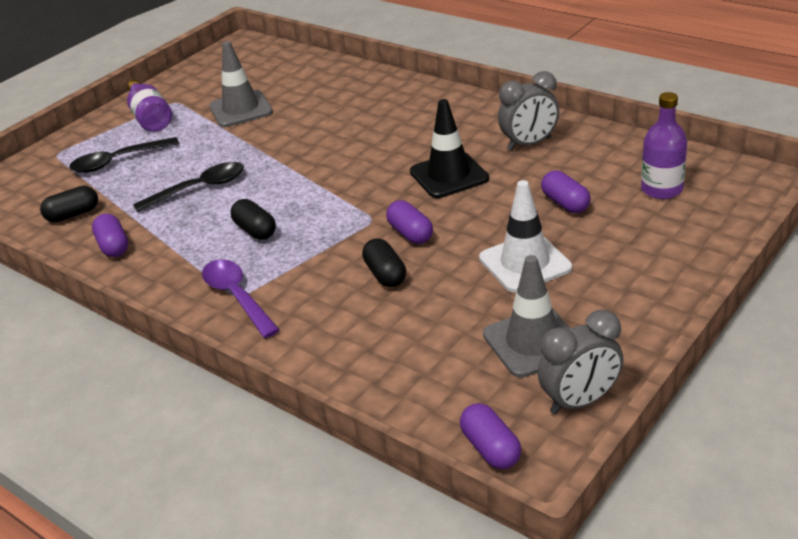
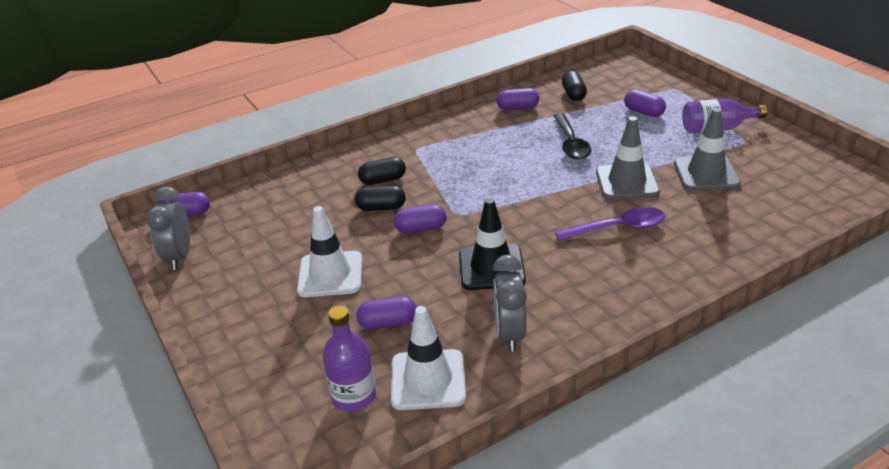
camera: 110 degrees right, 0 degrees up
black spoon [69,137,179,173] -> purple capsule [624,89,666,117]
purple spoon [202,259,280,338] -> purple spoon moved to [555,207,665,241]
black capsule [231,199,276,240] -> black capsule moved to [358,157,406,185]
grey traffic cone [483,255,571,378] -> grey traffic cone moved to [596,116,660,199]
none -> white traffic cone [391,306,466,410]

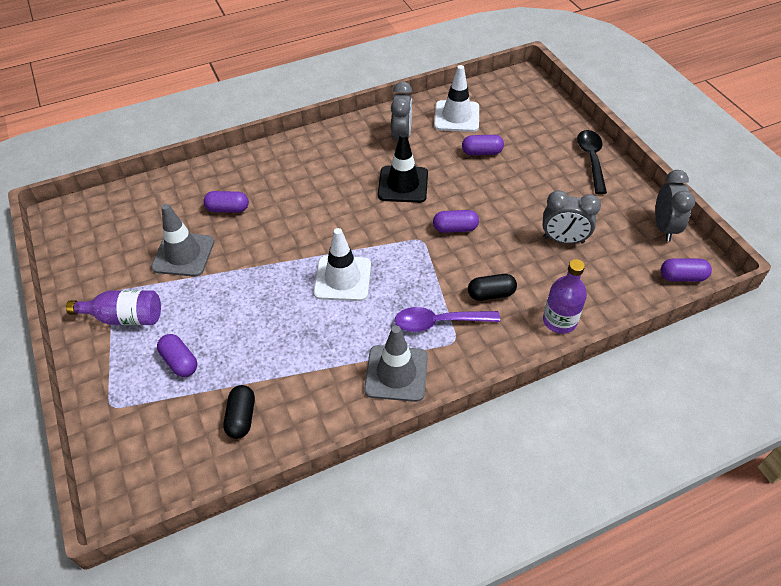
camera: 175 degrees left, 15 degrees up
white traffic cone [297,206,362,297] -> white traffic cone moved to [313,228,371,301]
purple bottle [322,306,376,412] -> purple bottle moved to [543,259,587,334]
black capsule [355,185,406,211] -> none
purple capsule [496,88,539,110] -> purple capsule moved to [203,191,249,213]
black spoon [553,113,591,160] -> black spoon moved to [577,130,607,194]
purple spoon [555,207,665,241] -> purple spoon moved to [395,307,500,332]
grey traffic cone [596,116,660,199] -> grey traffic cone moved to [364,326,428,402]
none -> grey clock [542,190,601,244]

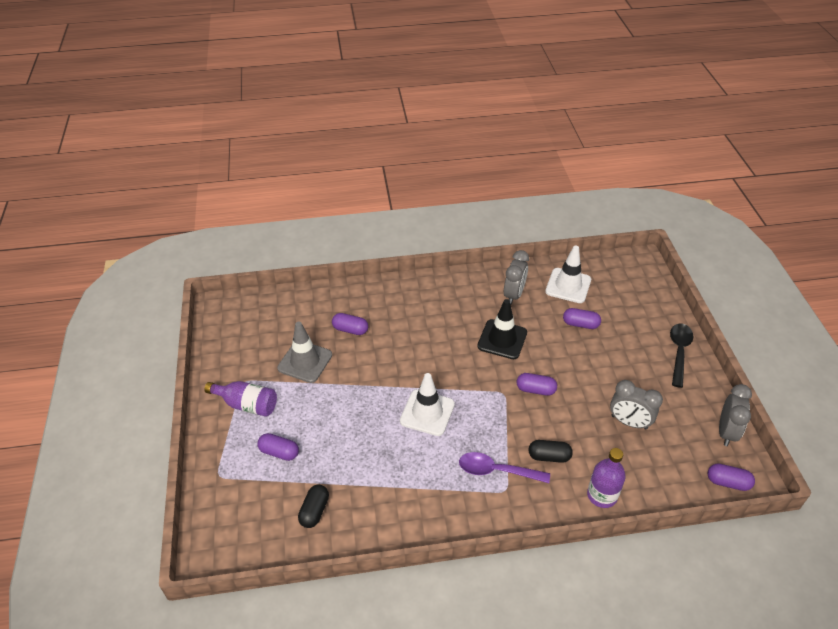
camera: 15 degrees right, 5 degrees down
purple capsule [157,334,197,377] -> purple capsule turned 45 degrees counterclockwise [257,433,299,461]
grey traffic cone [364,326,428,402] -> none

